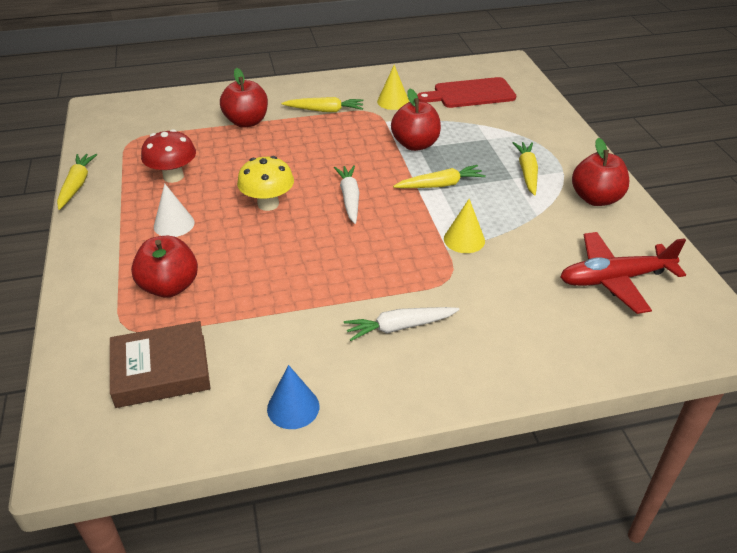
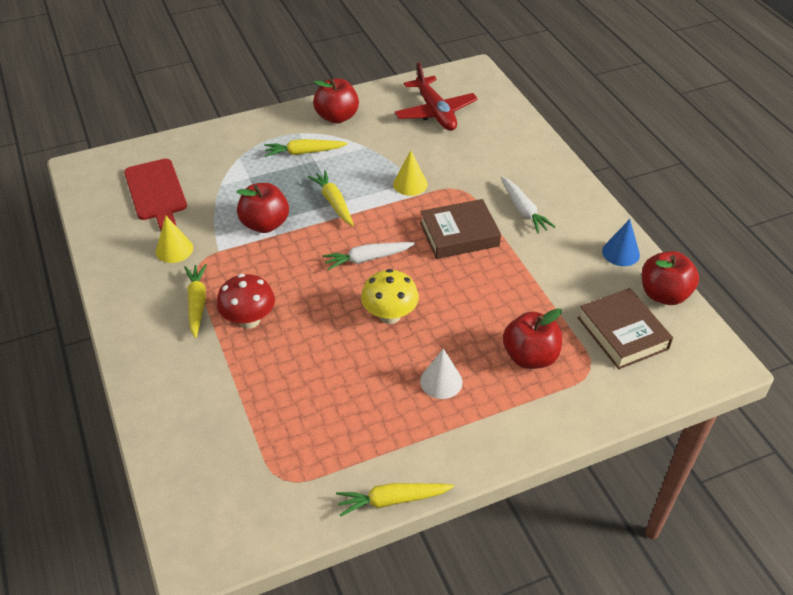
camera: 100 degrees left, 5 degrees up
red mushroom [141,129,196,183] -> red mushroom moved to [217,274,275,329]
red apple [220,68,268,128] -> red apple moved to [642,251,699,305]
none -> brown book [420,199,501,259]

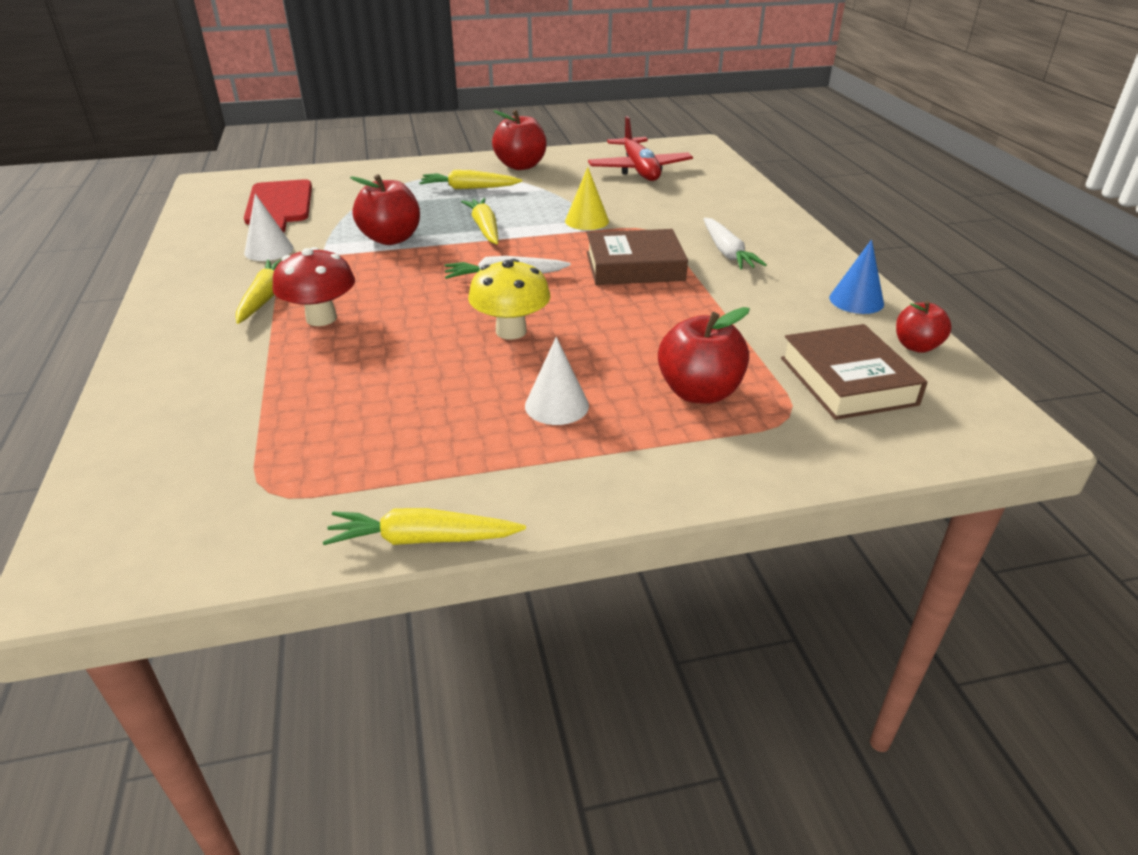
camera: 10 degrees right, 10 degrees down
yellow cone [156,216,193,263] -> white cone [244,194,294,261]
red apple [642,251,699,305] -> red apple [896,301,952,353], size x0.62

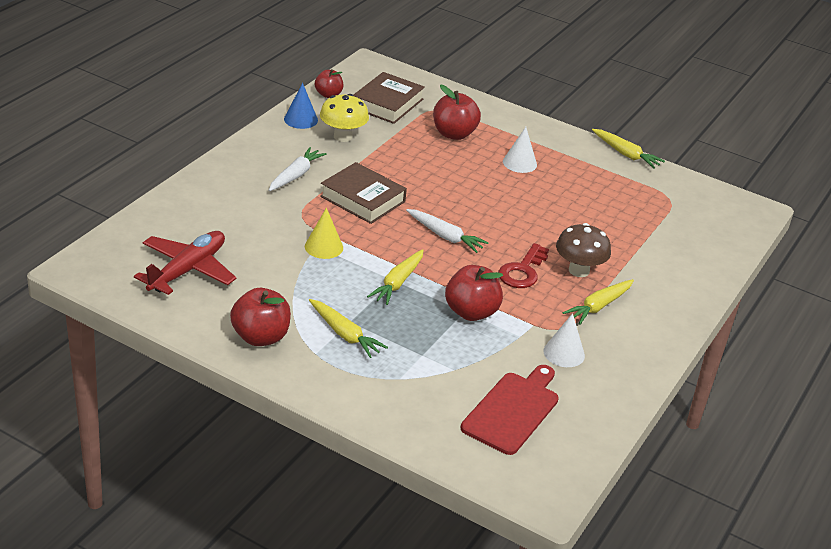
camera: 140 degrees left, 0 degrees up
red mushroom [273,247,355,326] -> brown mushroom [556,223,611,277]
yellow mushroom [468,259,551,340] -> yellow mushroom moved to [320,94,369,142]
none -> red key [498,243,549,288]

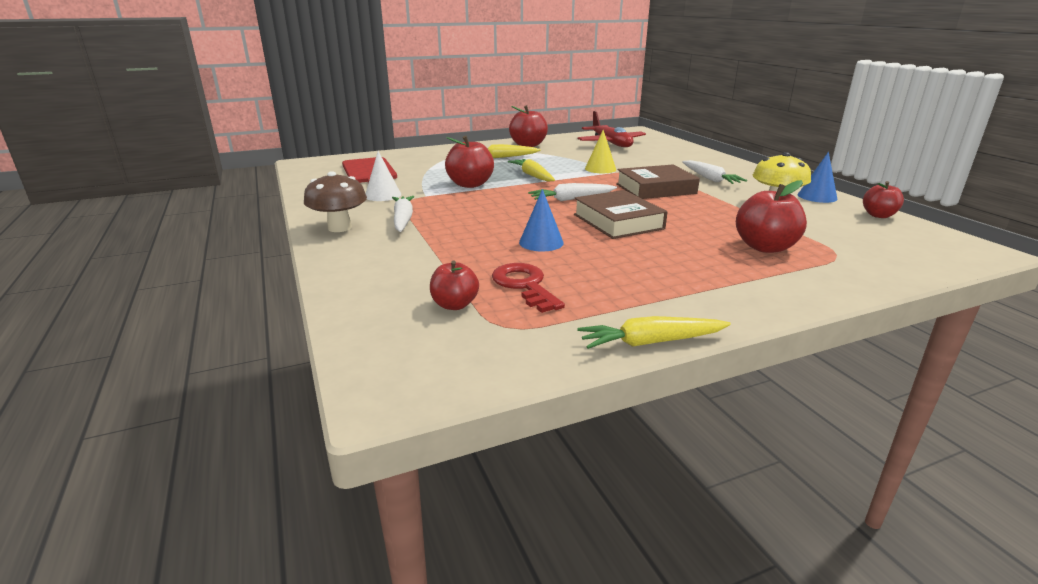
camera: 130 degrees right, 10 degrees down
brown book [353,72,425,124] -> brown book moved to [574,190,667,239]
red key [498,243,549,288] -> red key moved to [492,263,565,313]
white cone [503,127,537,173] -> none
brown mushroom [556,223,611,277] -> brown mushroom moved to [304,171,367,232]
yellow carrot [563,279,634,325] -> white carrot [392,196,414,232]
none -> red apple [430,261,479,310]
none -> blue cone [519,189,564,251]

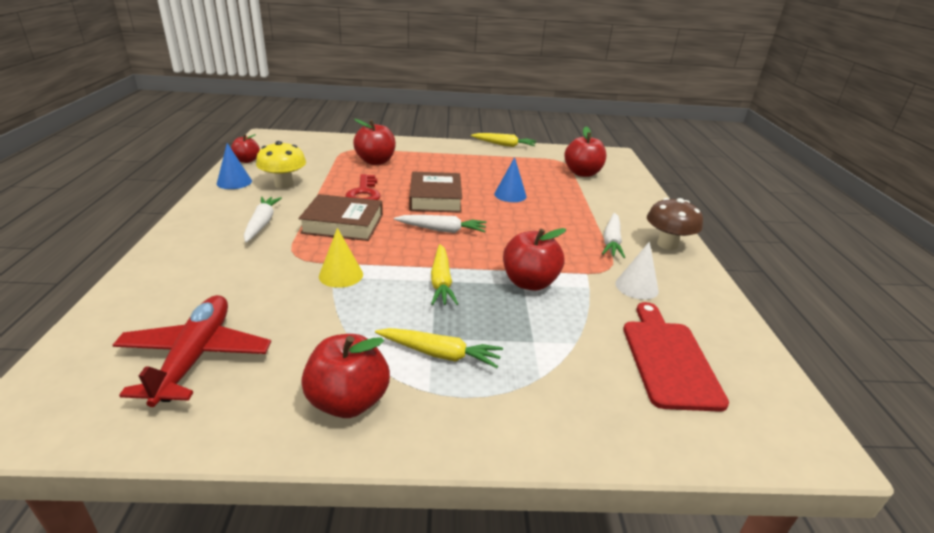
camera: 160 degrees left, 5 degrees up
red apple [430,261,479,310] -> red apple [564,127,606,177], size x1.60
red key [492,263,565,313] -> red key moved to [345,174,380,200]

